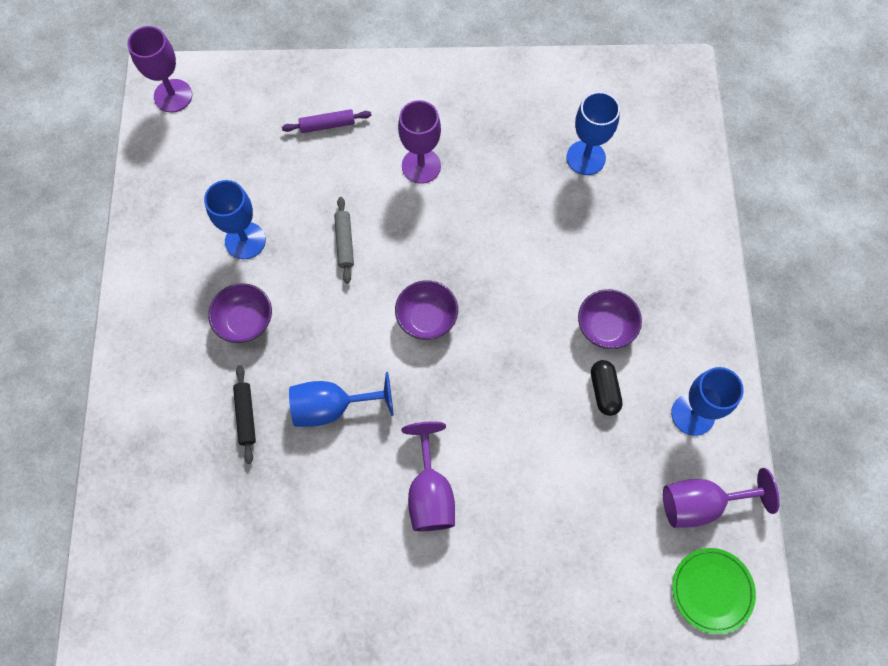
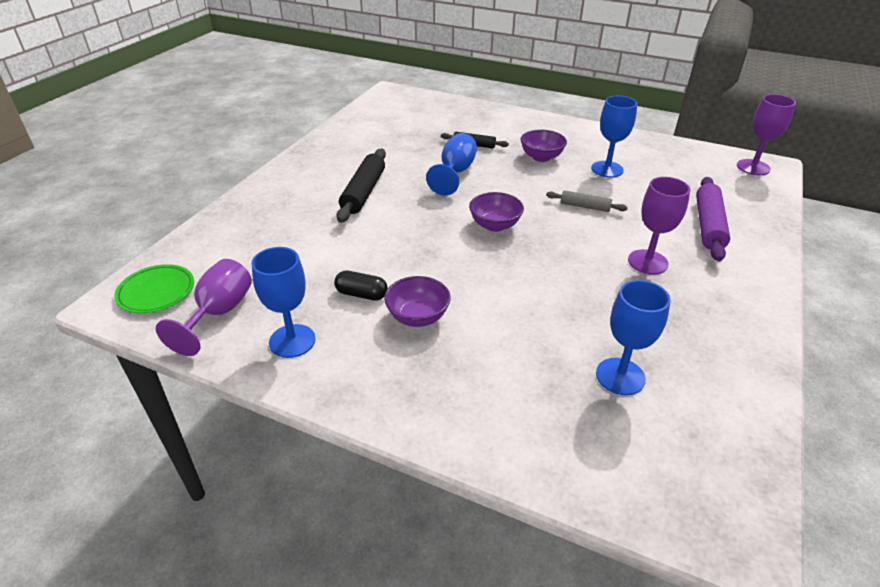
camera: 115 degrees right, 30 degrees down
purple rolling pin [282,109,371,133] -> purple rolling pin [696,177,730,261], size x1.76
purple goblet [401,421,455,531] -> black rolling pin [337,149,386,223]

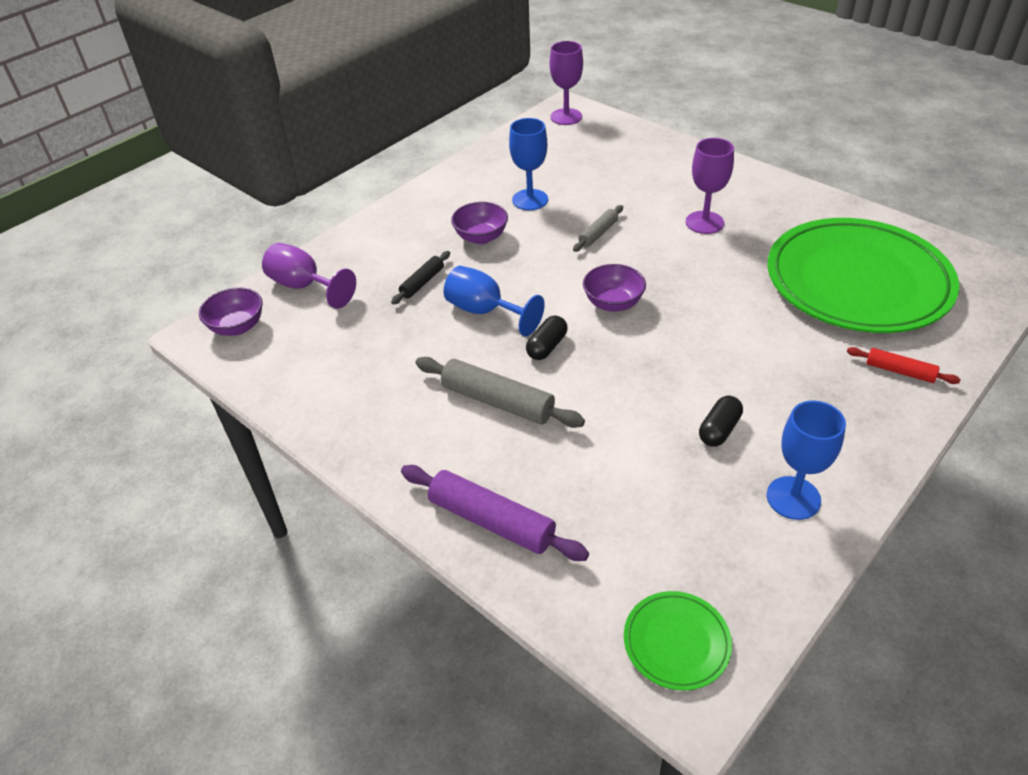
camera: 70 degrees left, 5 degrees up
purple goblet [156,259,252,356] -> purple goblet moved to [262,243,356,309]
black rolling pin [337,149,386,223] -> grey rolling pin [415,357,585,428]
purple bowl [384,276,451,327] -> purple bowl moved to [199,287,263,336]
blue goblet [596,280,671,395] -> green plate [768,218,959,333]
purple rolling pin [696,177,730,261] -> purple rolling pin moved to [401,465,589,561]
none -> black capsule [526,316,568,360]
none -> red rolling pin [847,347,961,384]

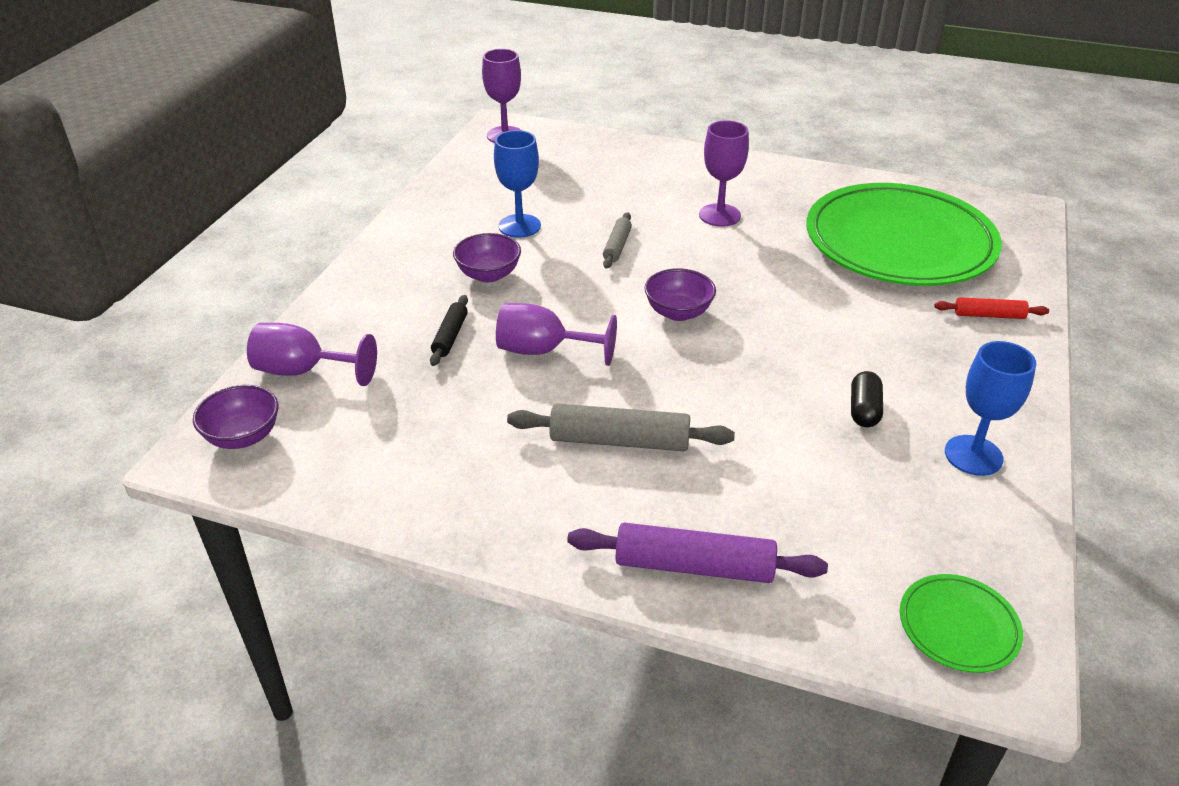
camera: 25 degrees left, 5 degrees down
blue goblet [444,266,545,336] -> purple goblet [496,303,617,366]
black capsule [526,316,568,360] -> none

